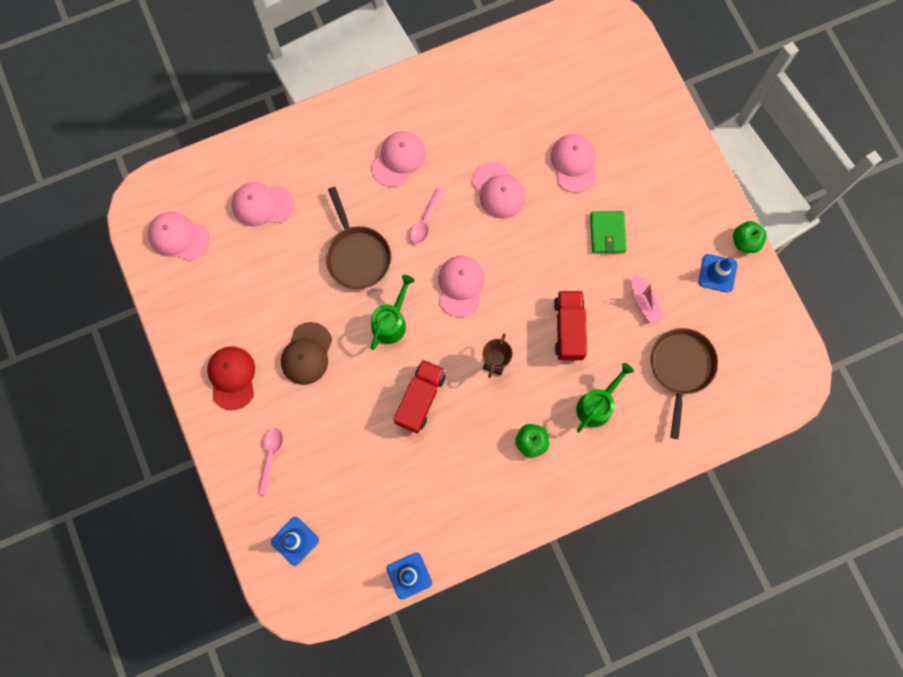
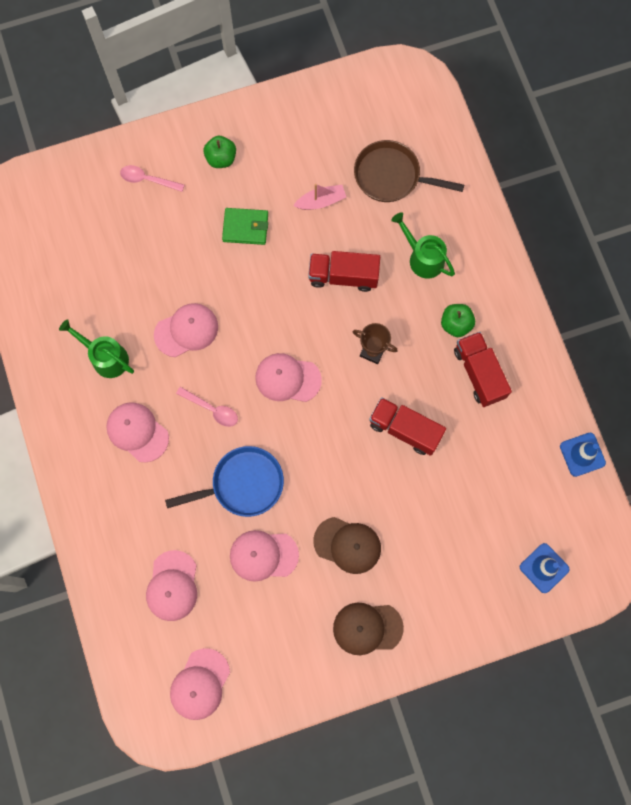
camera: 85 degrees left, 0 degrees up
red cap [207,347,255,410] -> brown cap [333,603,404,655]
pink spoon [258,428,283,496] -> pink spoon moved to [120,165,184,192]
brown pan [326,187,391,289] -> blue pan [165,446,284,517]
green watering can [370,275,415,350] -> green watering can moved to [59,319,134,378]
pink cap [551,134,596,193] -> pink cap moved to [230,530,299,582]
blue traffic cone [698,254,737,293] -> none
green apple [733,221,767,253] -> green apple moved to [203,136,236,168]
none -> red truck [454,332,512,407]

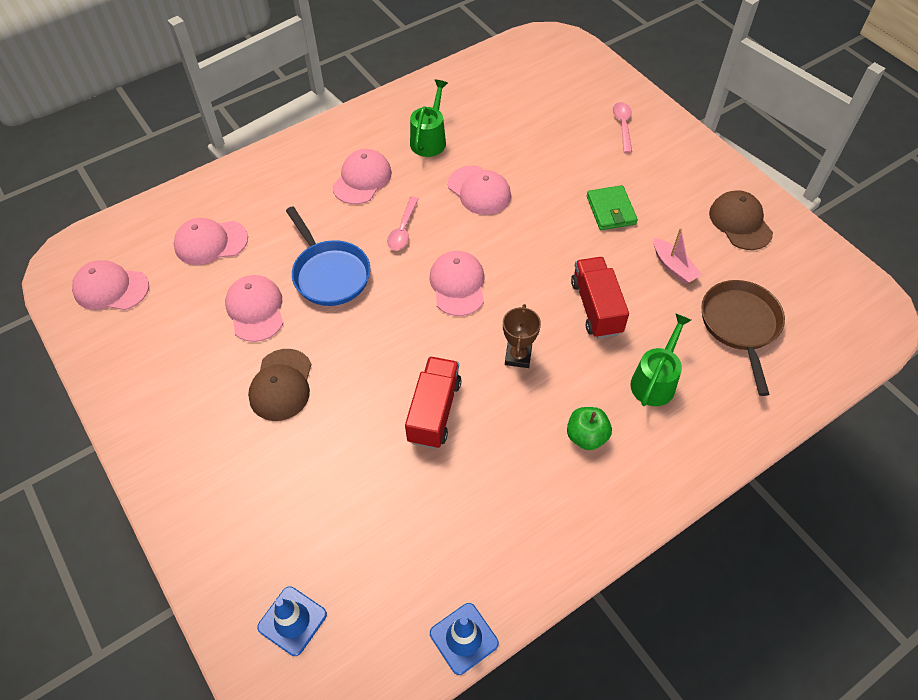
camera: 75 degrees right, 20 degrees down
green apple [203,136,236,168] -> none
brown cap [333,603,404,655] -> brown cap moved to [709,190,773,250]
red truck [454,332,512,407] -> none

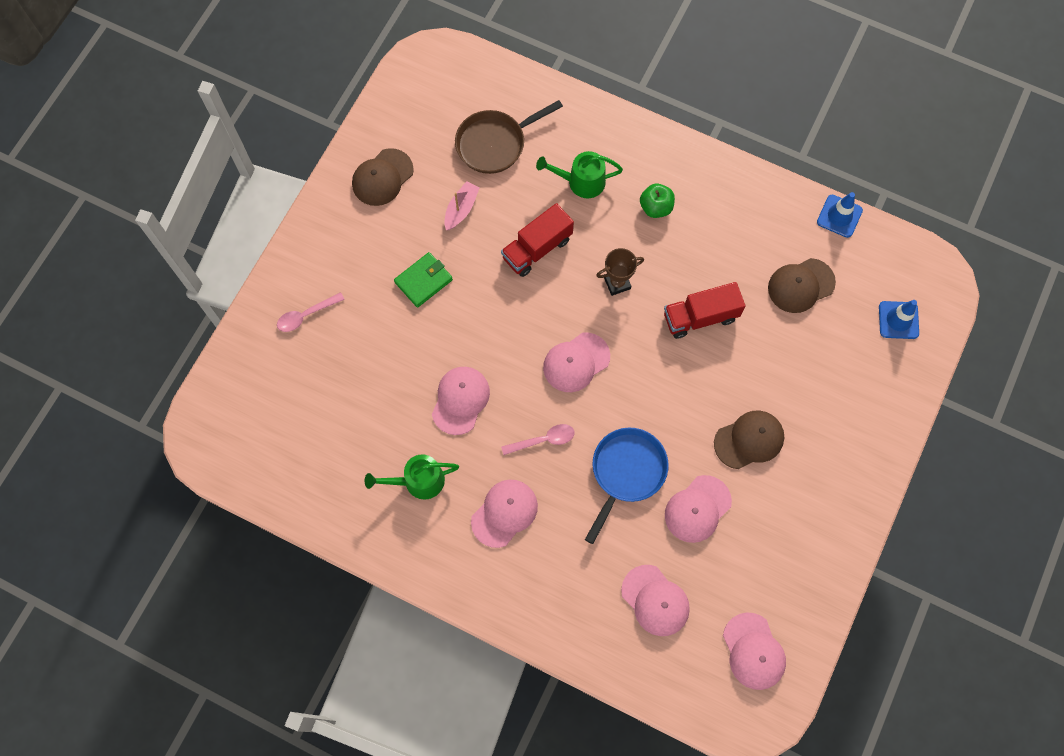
camera: 120 degrees left, 15 degrees up
pink cap [332,149,392,204] -> pink cap turned 135 degrees clockwise [471,480,538,548]
none -> brown cap [768,258,836,313]

